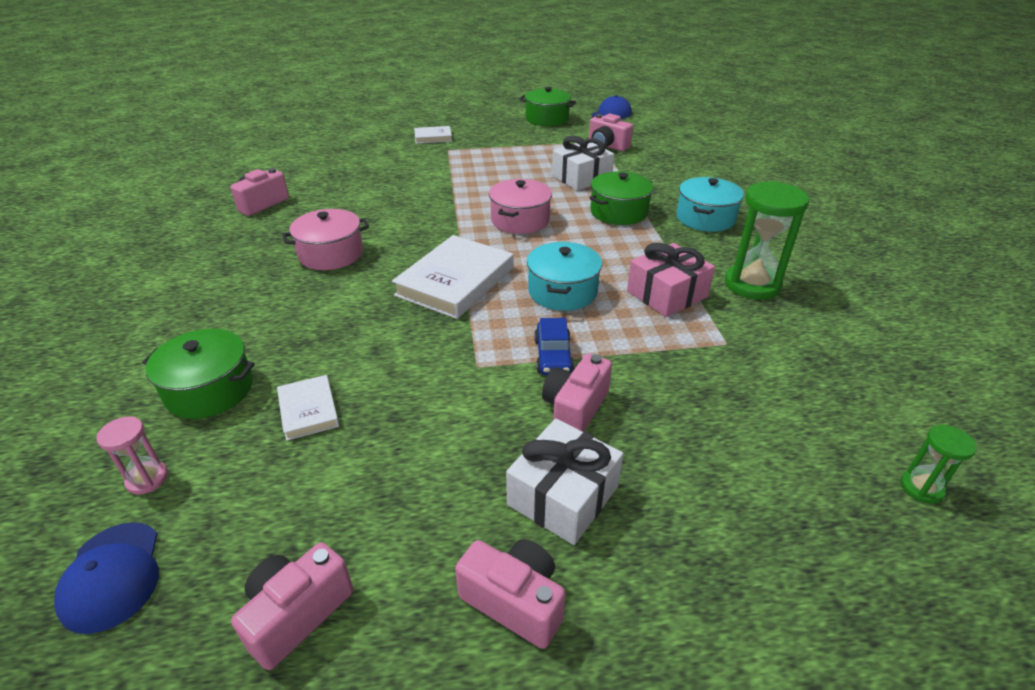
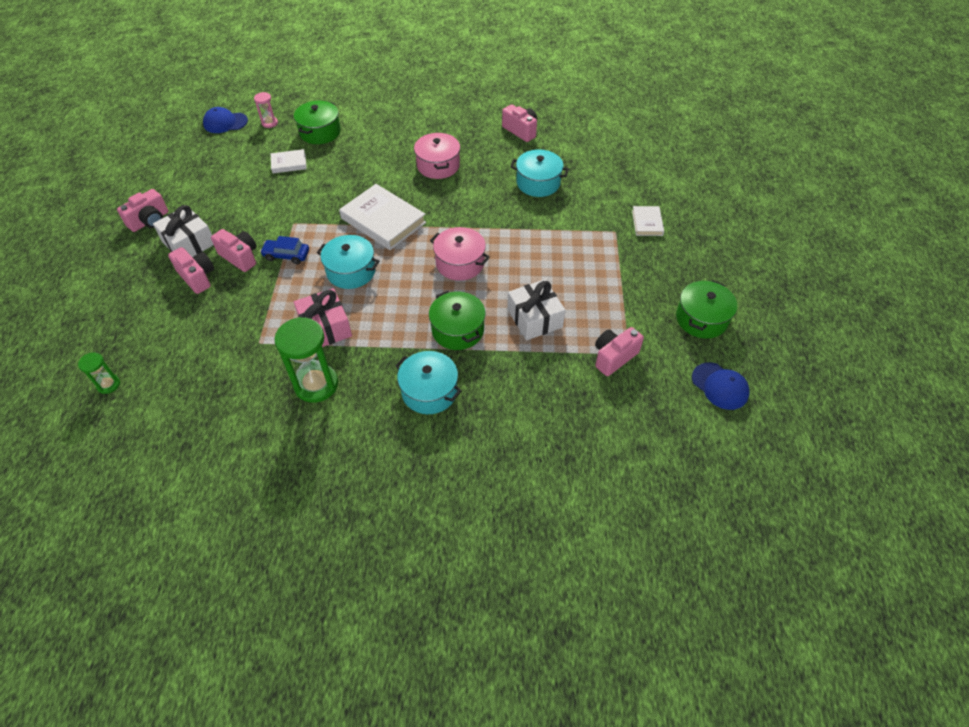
camera: 100 degrees right, 15 degrees up
pink camera [231,542,353,670] -> pink camera moved to [168,247,214,294]
none -> turquoise pot [511,150,569,197]

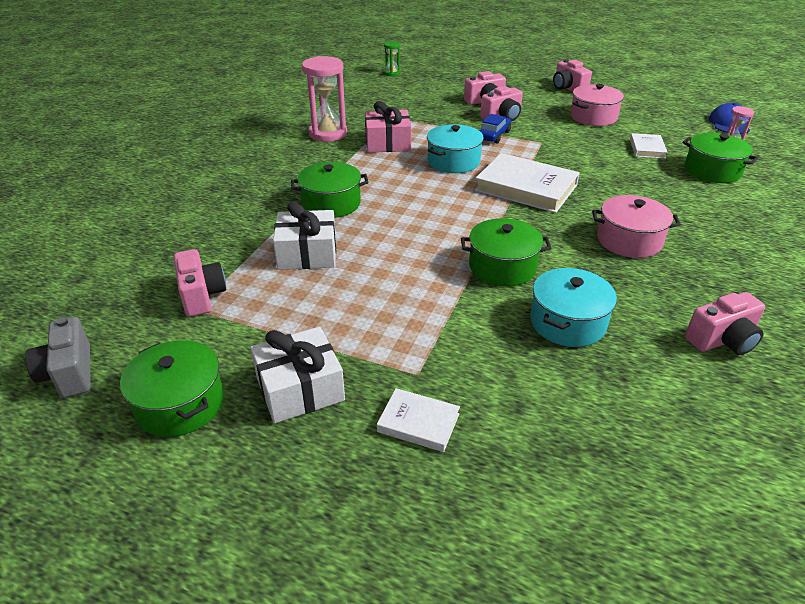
camera: 110 degrees right, 15 degrees down
white gift [153,205,213,257] -> white gift moved to [251,327,345,423]
green hourglass [274,317,338,403] -> pink hourglass [302,56,347,142]
white book [339,184,426,250] -> white book turned 60 degrees clockwise [475,153,580,213]
turquoise pot [395,351,462,414] -> none
pink pot [430,227,490,281] -> pink pot moved to [570,84,624,126]
blue cap [692,362,750,410] -> grey camera [25,317,91,398]
none -> green pot [461,218,551,286]

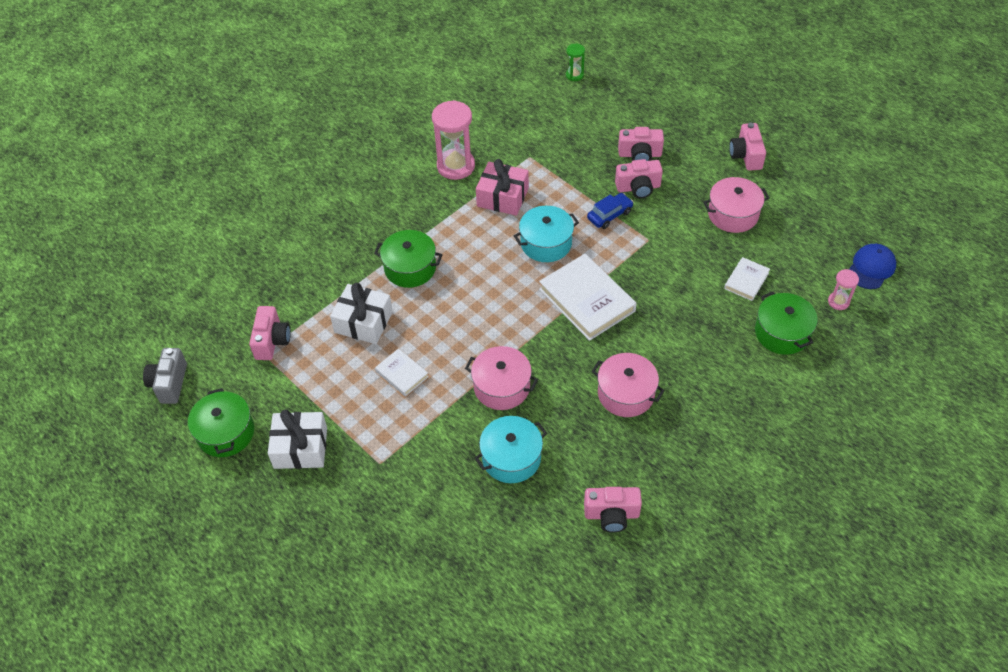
camera: 25 degrees right, 15 degrees up
white book [377,388,460,452] -> white book moved to [375,348,429,396]
green pot [461,218,551,286] -> pink pot [465,346,538,410]

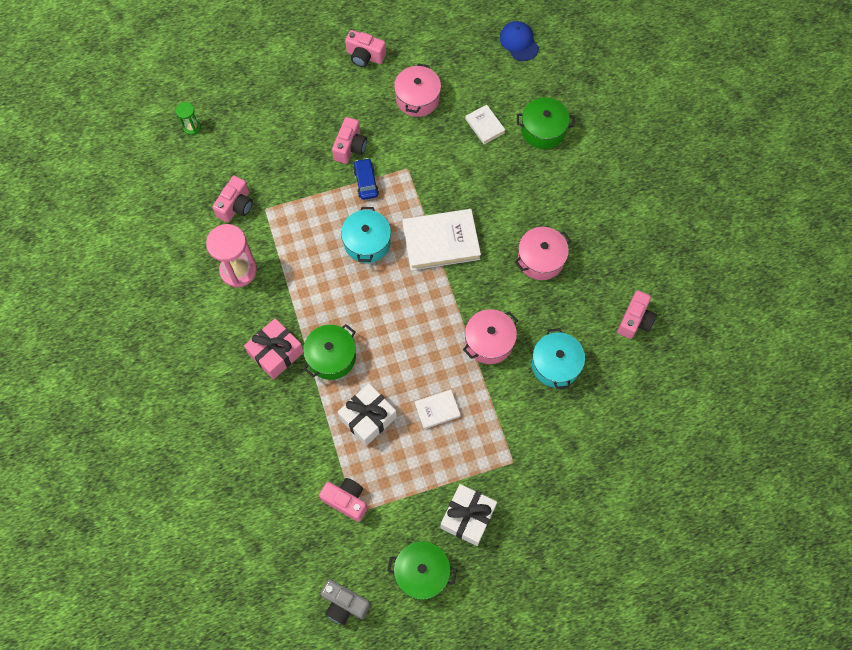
camera: 65 degrees left, 15 degrees up
pink gift [476,159,529,216] -> pink gift moved to [244,318,303,380]
pink camera [618,127,664,161] -> pink camera moved to [212,176,253,223]
pink hourglass [828,269,859,310] -> none

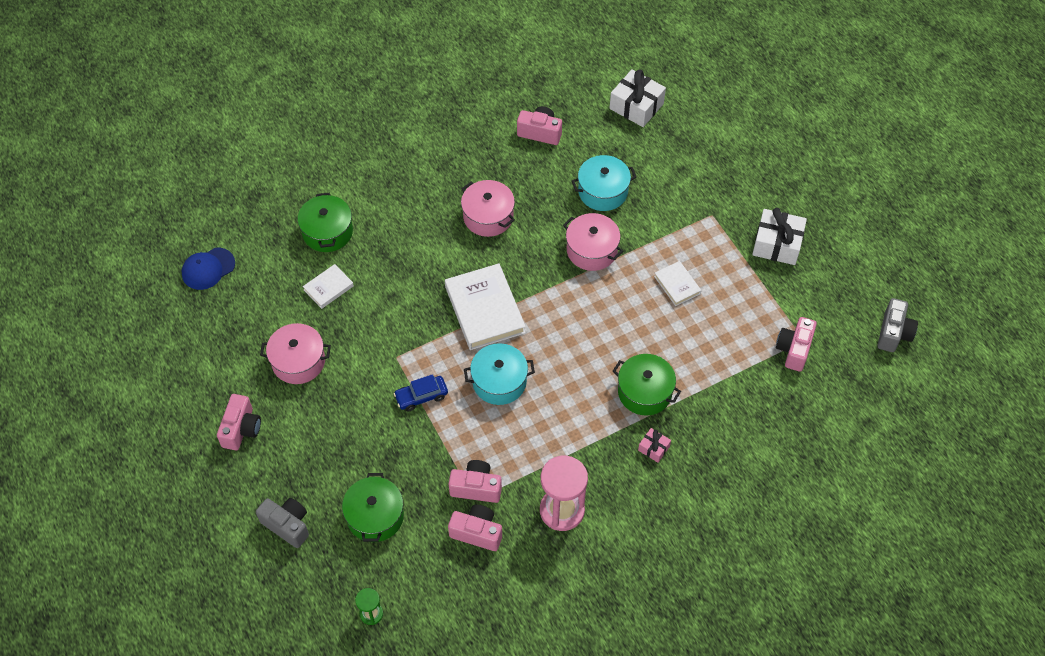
camera: 100 degrees left, 10 degrees down
pink gift [244,318,303,380] -> pink gift [638,428,671,463], size x0.51
pink camera [332,117,367,164] -> pink camera moved to [448,460,502,503]
white gift [338,383,397,446] -> white gift moved to [610,69,666,127]
green pot [387,541,457,600] -> green pot moved to [342,473,404,542]
none -> grey camera [256,498,309,548]

